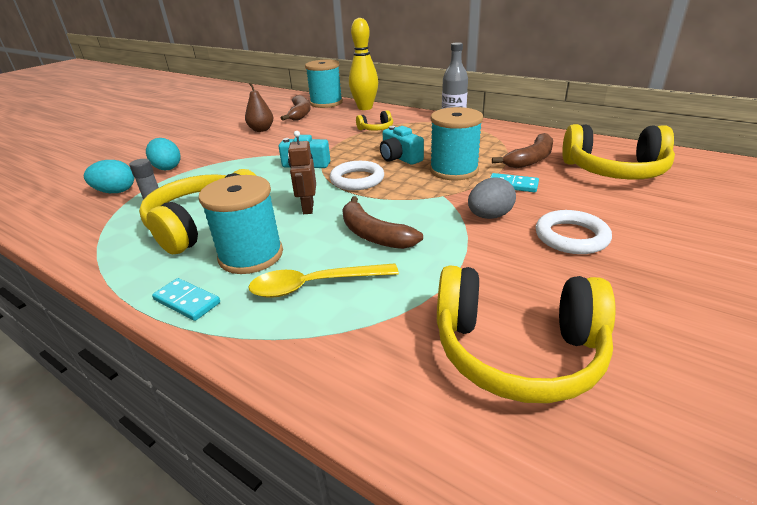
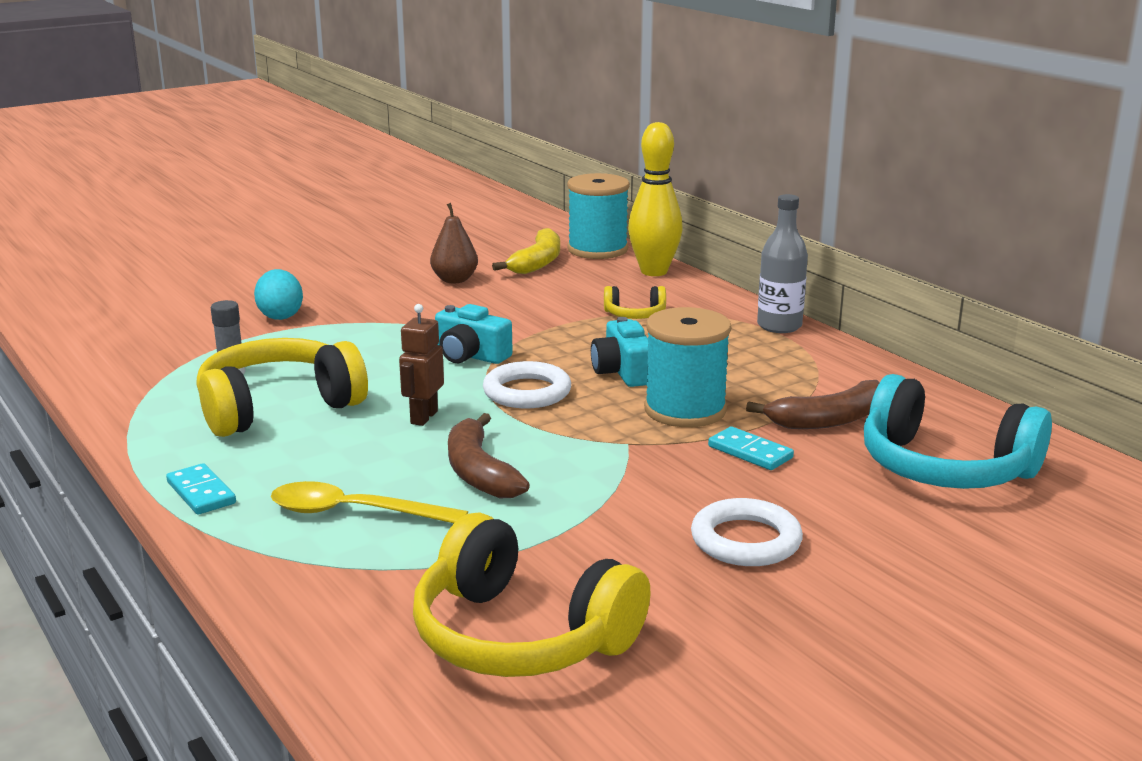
camera: 20 degrees right, 10 degrees down
turquoise egg [84,160,134,193] -> none
turquoise spool [199,175,283,274] -> none
brown banana [281,95,311,121] -> yellow banana [492,228,560,274]
grey egg [468,177,516,219] -> none
yellow headphones [562,124,675,180] -> turquoise headphones [864,374,1052,489]

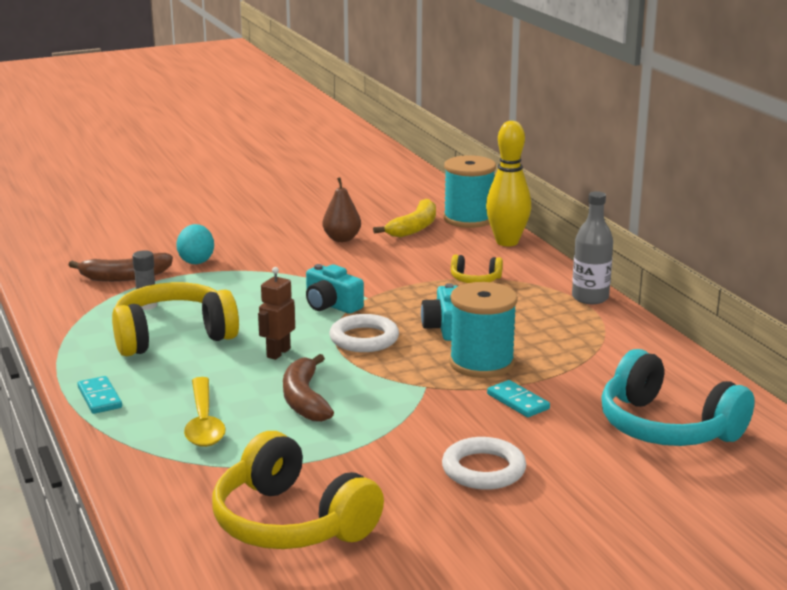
camera: 10 degrees right, 0 degrees up
yellow spoon [271,481,468,523] -> yellow spoon turned 120 degrees counterclockwise [184,377,226,447]
brown banana [746,380,880,429] -> brown banana moved to [69,253,173,282]

